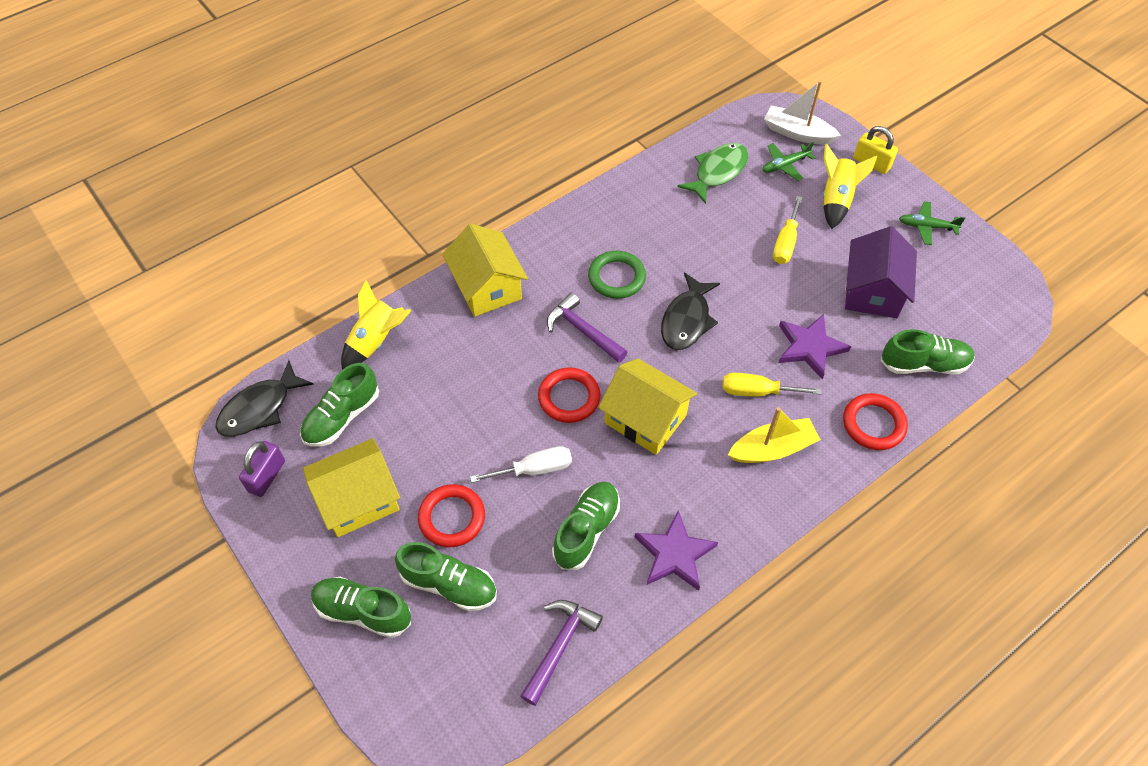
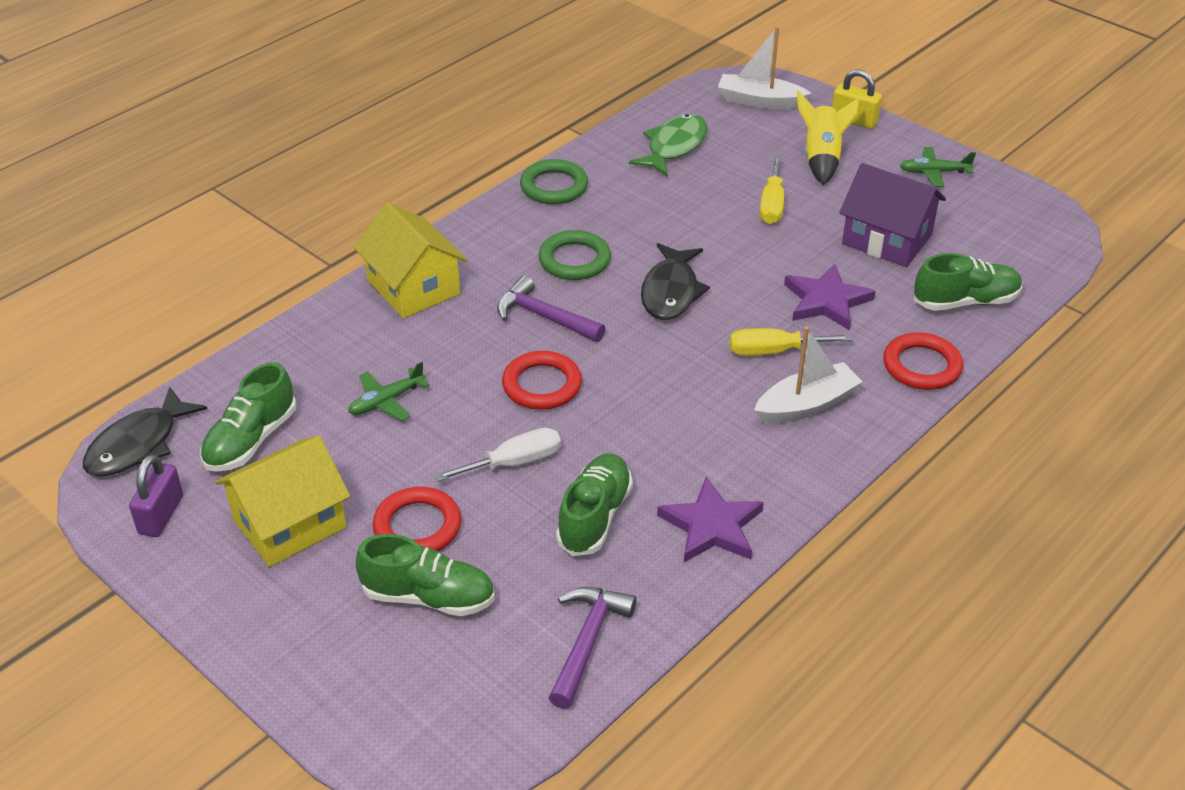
camera: 10 degrees left, 15 degrees down
green shoe [311,577,411,638] -> none
yellow rocket [341,280,412,370] -> none
yellow house [598,359,697,455] -> none
yellow boat [728,407,821,463] -> white boat [754,326,863,424]
green plane [763,142,816,181] -> green plane moved to [348,362,430,421]
purple house [845,226,917,318] -> purple house turned 60 degrees counterclockwise [839,163,946,267]
none -> green ring [520,159,588,204]

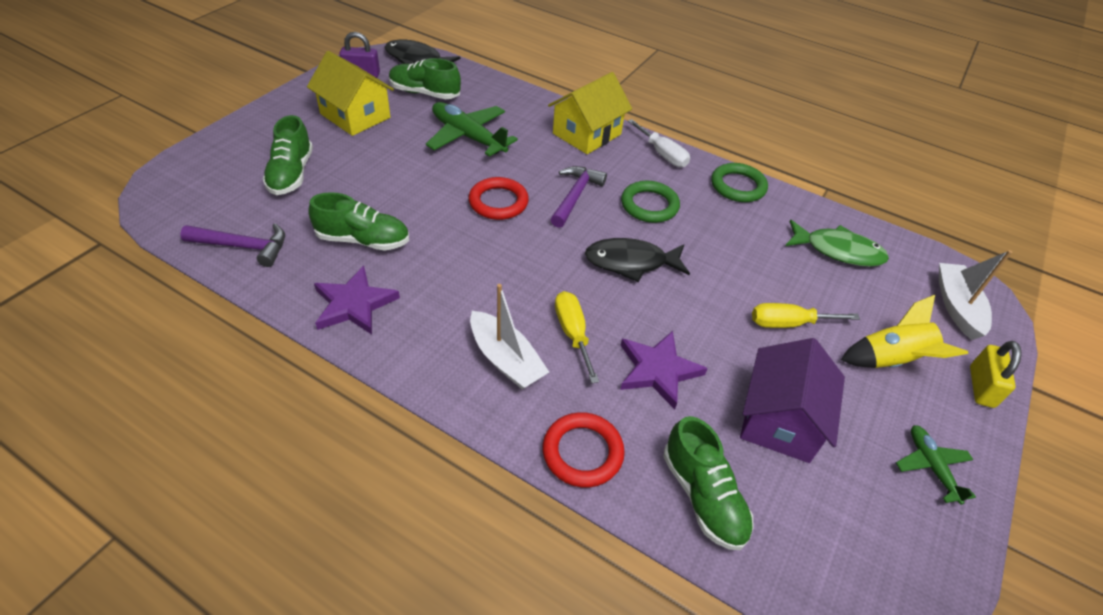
camera: 75 degrees right, 5 degrees up
green plane [348,362,430,421] -> green plane [426,102,518,157], size x1.77
red ring [373,487,461,551] -> none
white screwdriver [434,428,561,482] -> white screwdriver moved to [628,119,690,167]

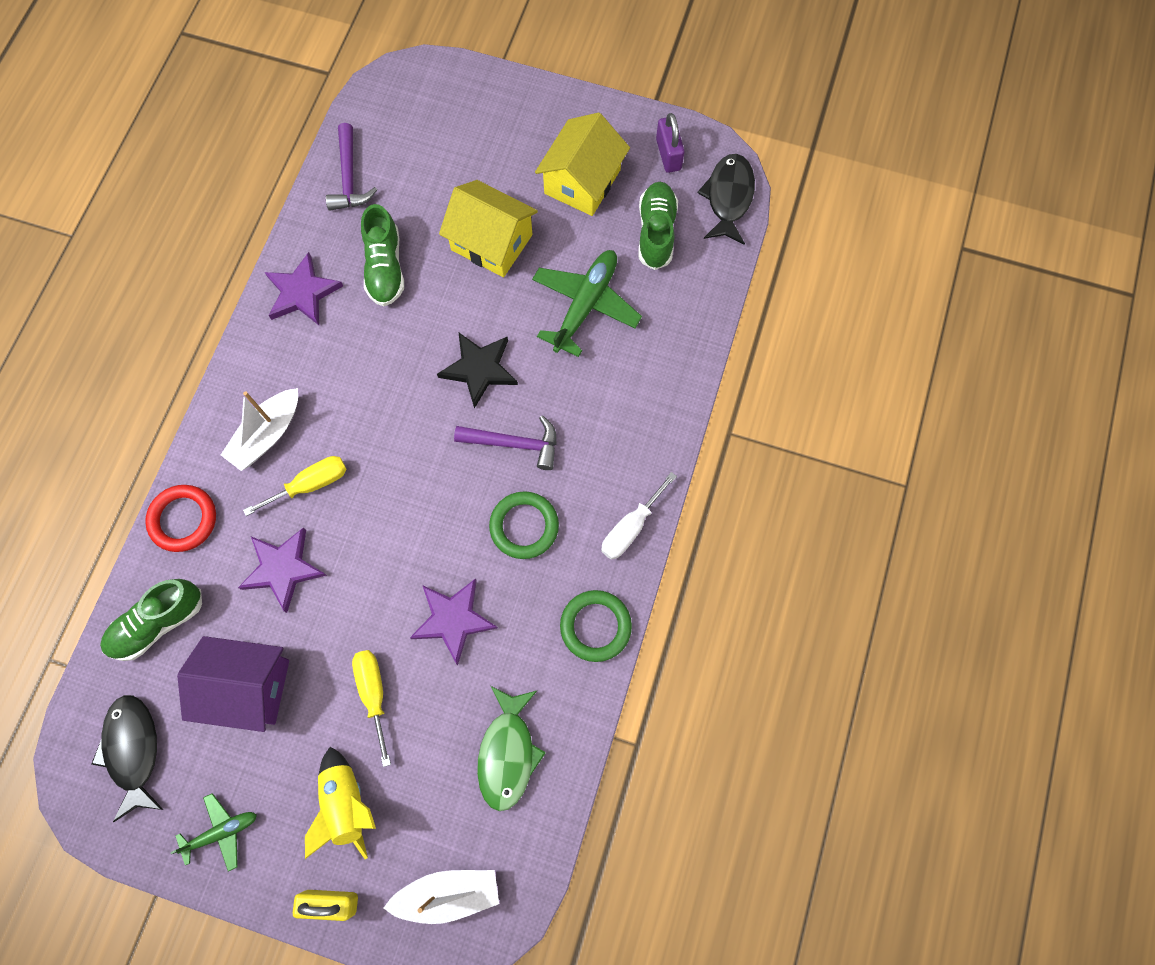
camera: 80 degrees right, 25 degrees up
green shoe [262,115,313,195] -> none
red ring [468,177,529,220] -> black star [437,332,518,408]
yellow house [548,72,632,154] -> yellow house moved to [439,180,538,277]
black fish [585,238,690,282] -> black fish moved to [92,695,163,822]
none -> purple star [410,578,498,665]

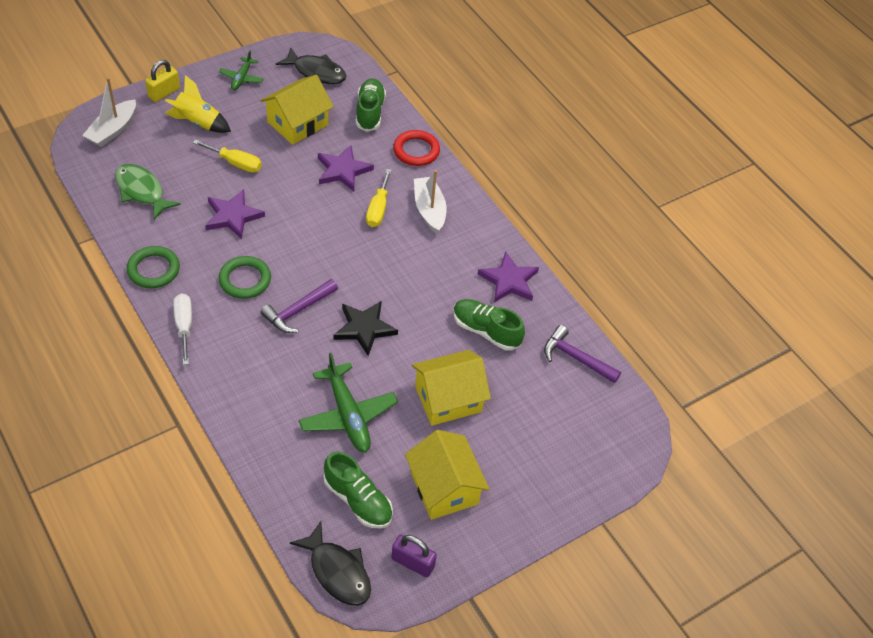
camera: 125 degrees right, 20 degrees down
purple house [177,636,289,732] -> yellow house [260,75,334,145]

